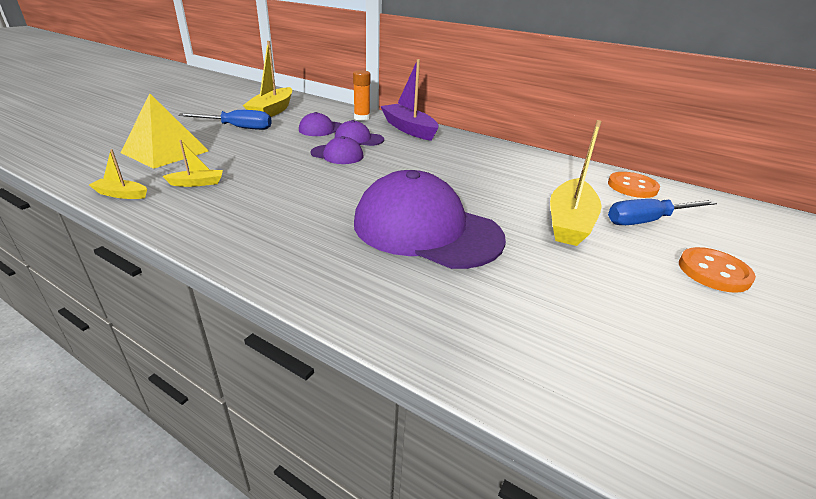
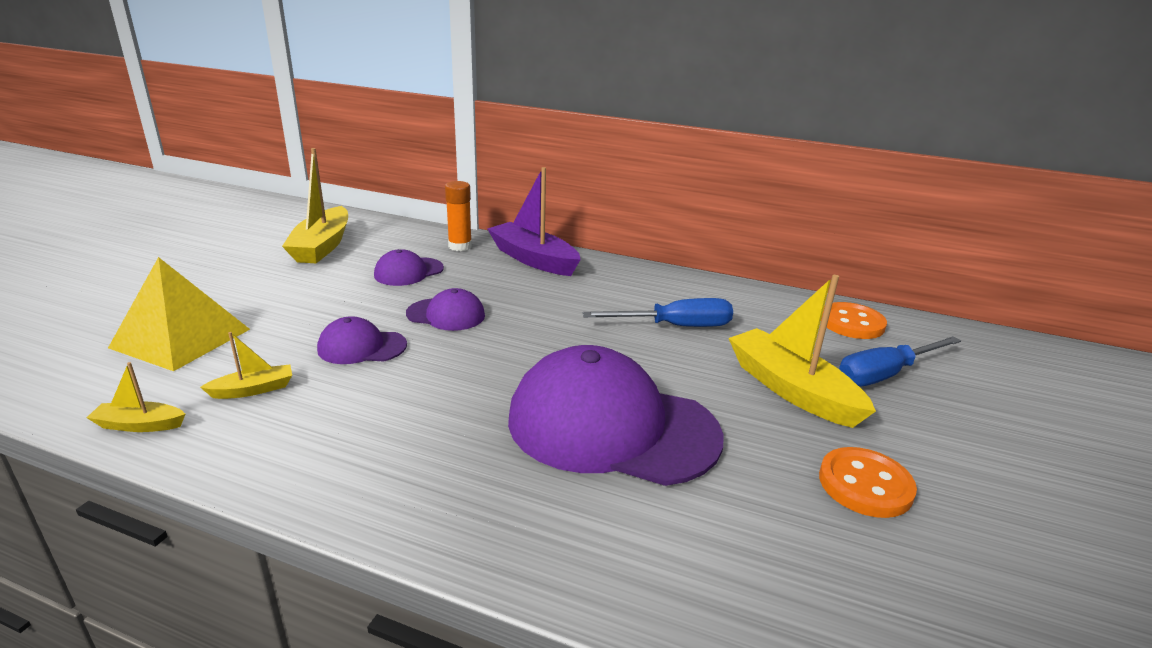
camera: 10 degrees left, 5 degrees down
blue screwdriver [178,110,272,130] -> blue screwdriver moved to [583,298,733,327]
purple cap [335,120,384,146] -> purple cap moved to [317,316,407,364]
yellow boat [550,120,602,246] -> yellow boat turned 135 degrees clockwise [728,275,876,428]
orange button [679,247,756,293] -> orange button moved to [819,447,917,518]

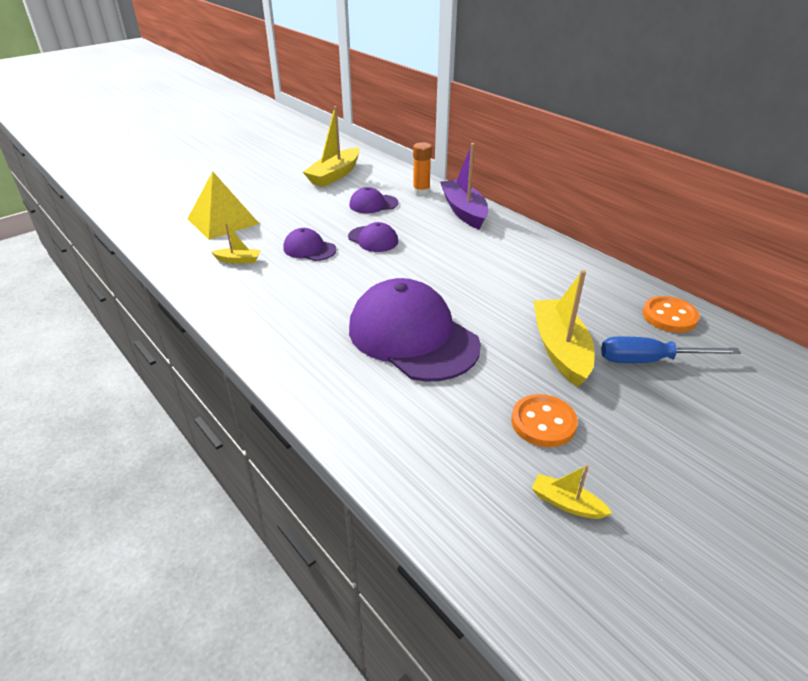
camera: 30 degrees right, 10 degrees up
yellow boat [87,362,185,432] -> yellow boat moved to [532,464,612,519]
blue screwdriver [583,298,733,327] -> none

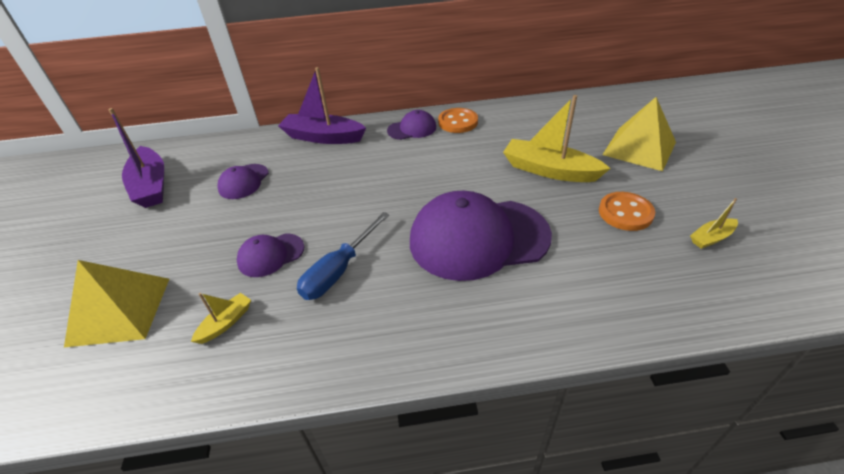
camera: 55 degrees left, 5 degrees up
yellow boat [303,106,360,187] -> purple boat [108,108,164,208]
purple cap [348,222,398,252] -> purple cap moved to [387,110,436,140]
orange glue stick [413,142,432,195] -> none
blue screwdriver [601,336,741,363] -> blue screwdriver moved to [297,212,389,300]
orange button [643,296,700,333] -> orange button moved to [438,108,478,133]
none -> yellow pyramid [603,97,676,171]

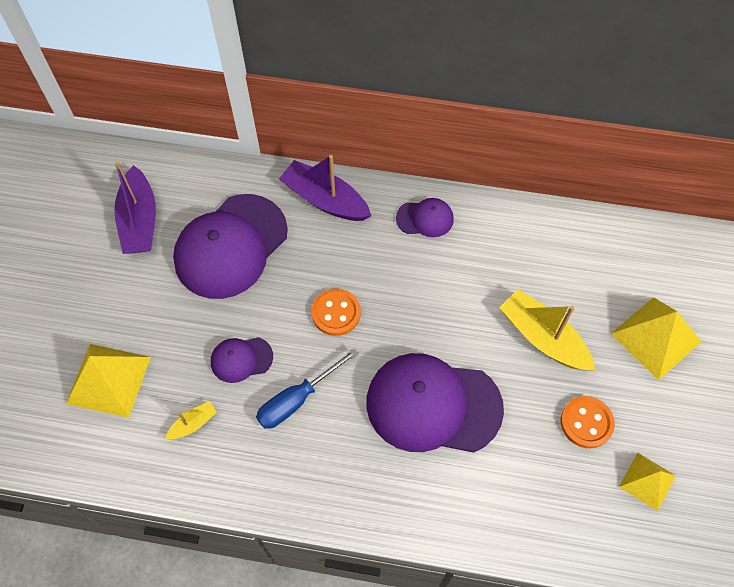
camera: 15 degrees right, 20 degrees up
purple cap [218,164,269,199] -> purple cap [173,194,288,299], size x2.13
orange button [438,108,478,133] -> orange button moved to [311,289,361,336]
yellow boat [690,198,738,249] -> yellow pyramid [619,453,676,511]

